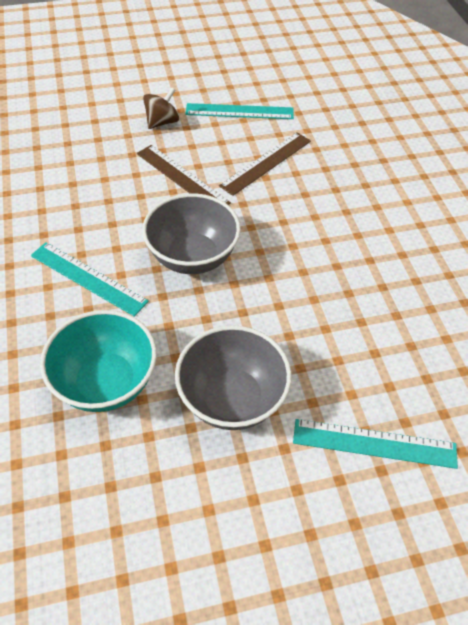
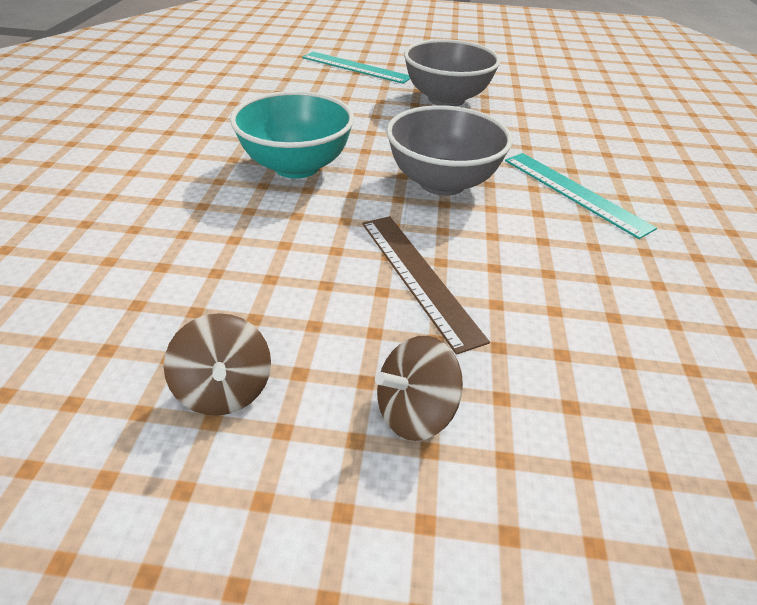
camera: 160 degrees left, 10 degrees down
turquoise bowl [40,310,157,412] -> turquoise bowl moved to [230,91,354,179]
turquoise ruler [185,103,294,119] -> brown spinning top [164,313,271,416]
brown ruler [219,132,311,196] -> none

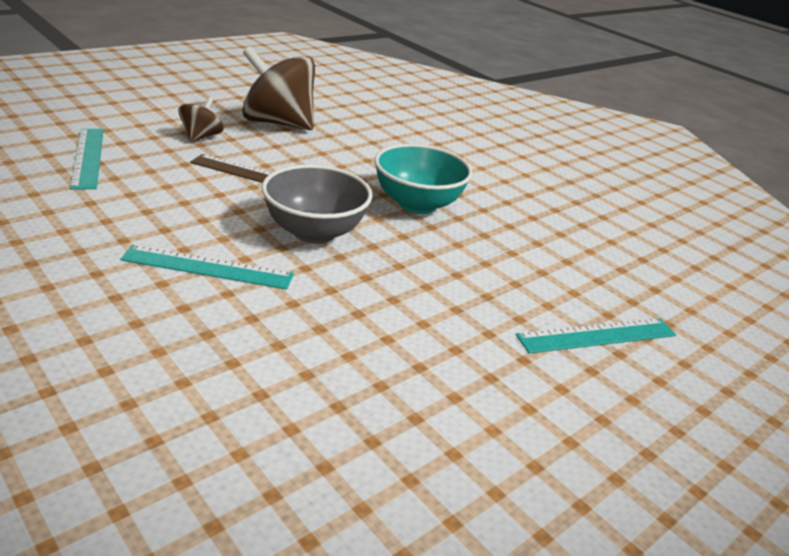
camera: 130 degrees right, 10 degrees down
brown spinning top [164,313,271,416] -> brown spinning top [242,46,315,130], size x2.04
grey bowl [404,39,501,106] -> none
none -> turquoise ruler [70,129,104,190]

